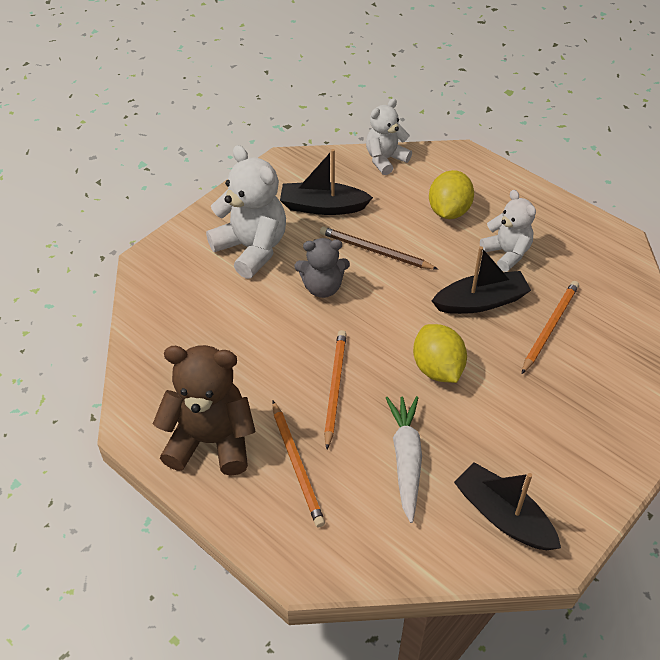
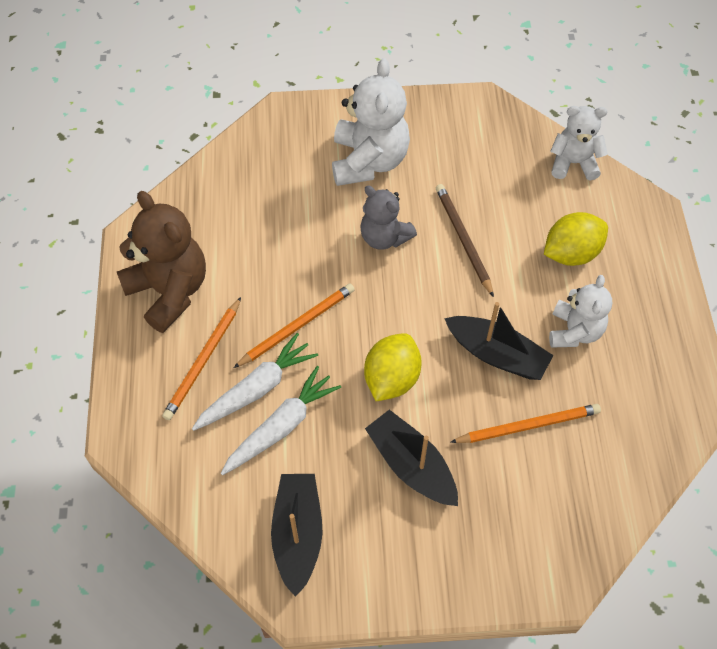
camera: 45 degrees right, 10 degrees up
black boat [280,149,373,215] -> black boat moved to [365,410,458,506]
none -> white carrot [192,333,318,431]

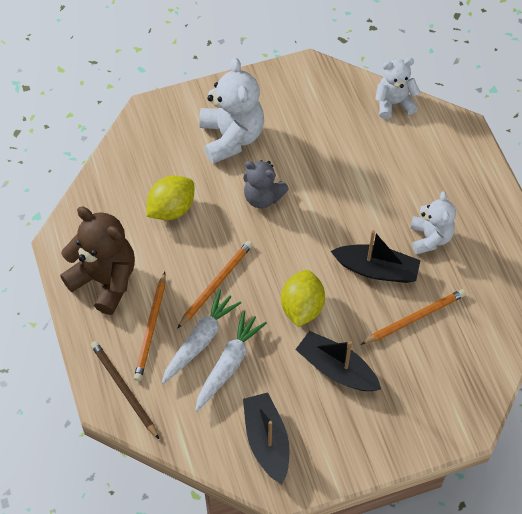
camera: 15 degrees left, 0 degrees up
brown pencil [436,184,494,297] -> brown pencil moved to [91,341,159,439]
yellow lemon [544,212,608,266] -> yellow lemon moved to [146,175,194,220]

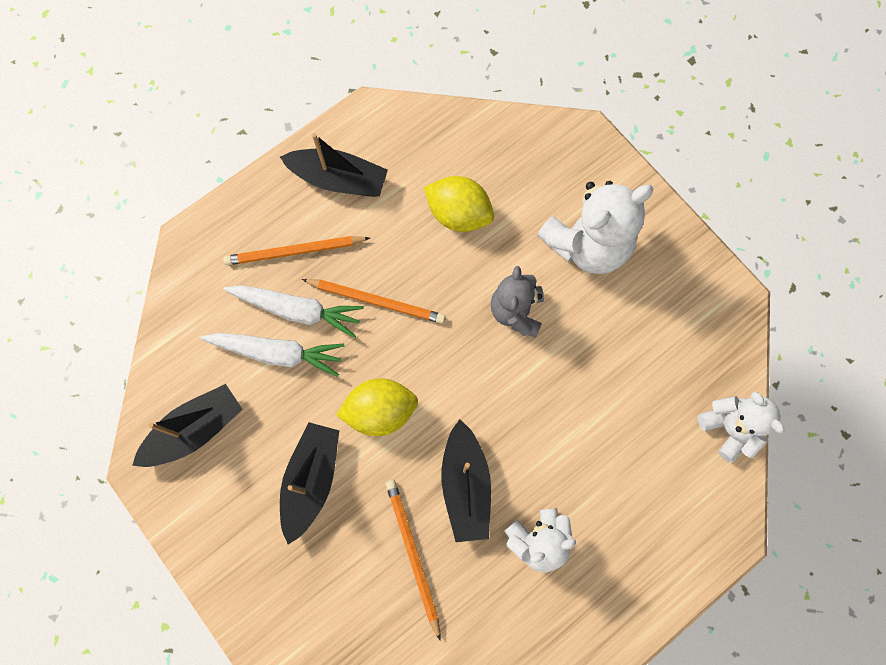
camera: 70 degrees right, 15 degrees up
brown teddy bear [60,207,135,315] -> black boat [280,133,388,197]
brown pencil [91,341,159,439] -> none
orange pencil [361,289,466,345] -> orange pencil turned 150 degrees counterclockwise [386,480,441,641]

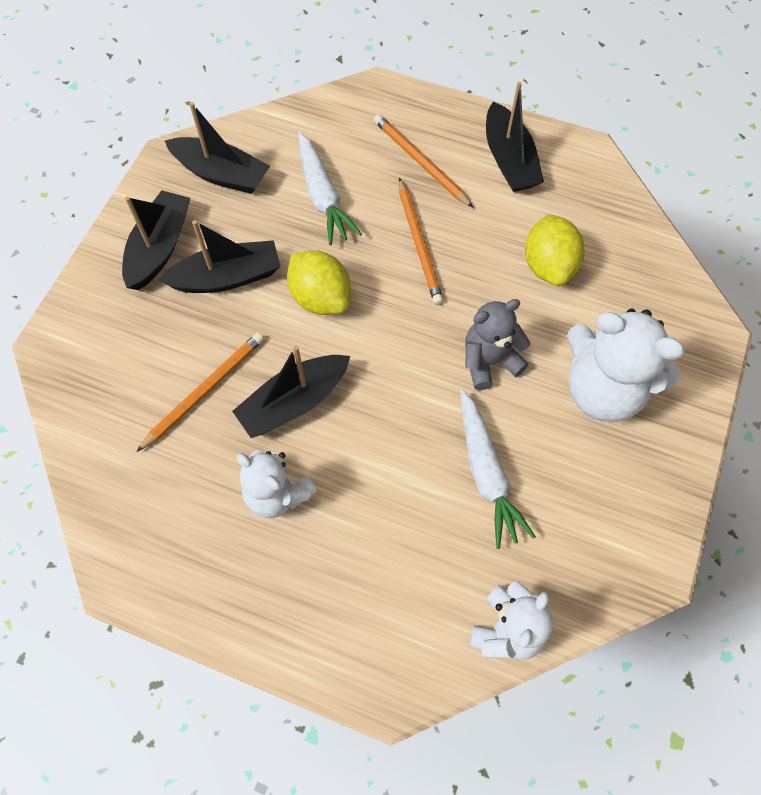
camera: 60 degrees right, 10 degrees down
white carrot [223,285,364,338] -> white carrot moved to [460,389,536,549]
none -> black boat [122,190,190,290]

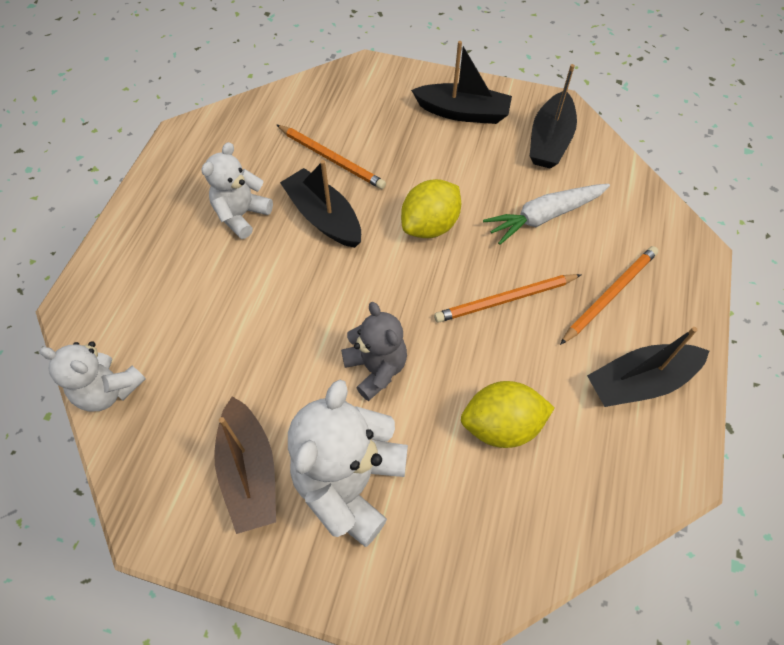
camera: 85 degrees right, 5 degrees down
black boat [158,220,281,293] -> none
white carrot [460,389,536,549] -> none
none -> brown boat [214,396,276,534]

